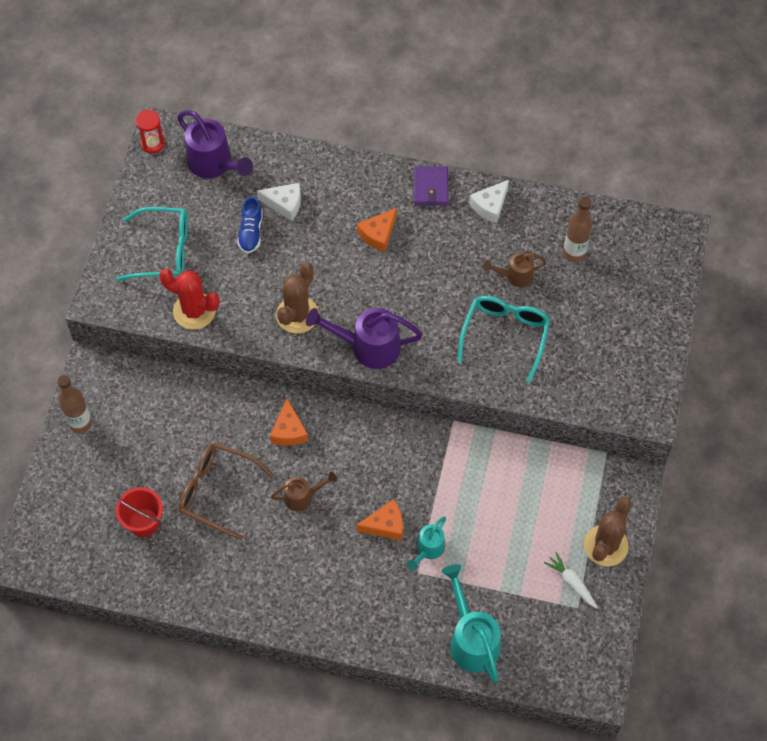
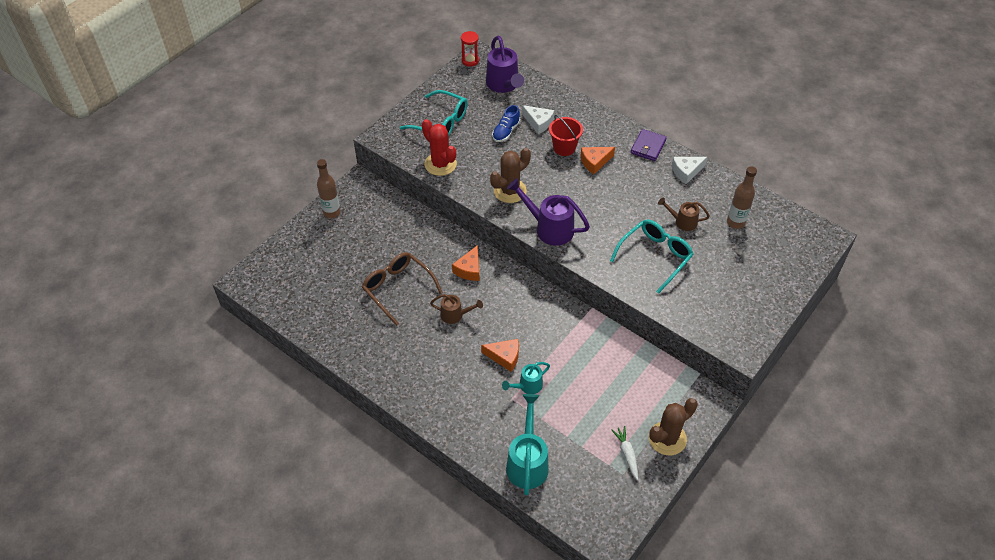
camera: 25 degrees right, 10 degrees down
red bucket [115,487,163,537] -> red bucket moved to [549,115,583,156]

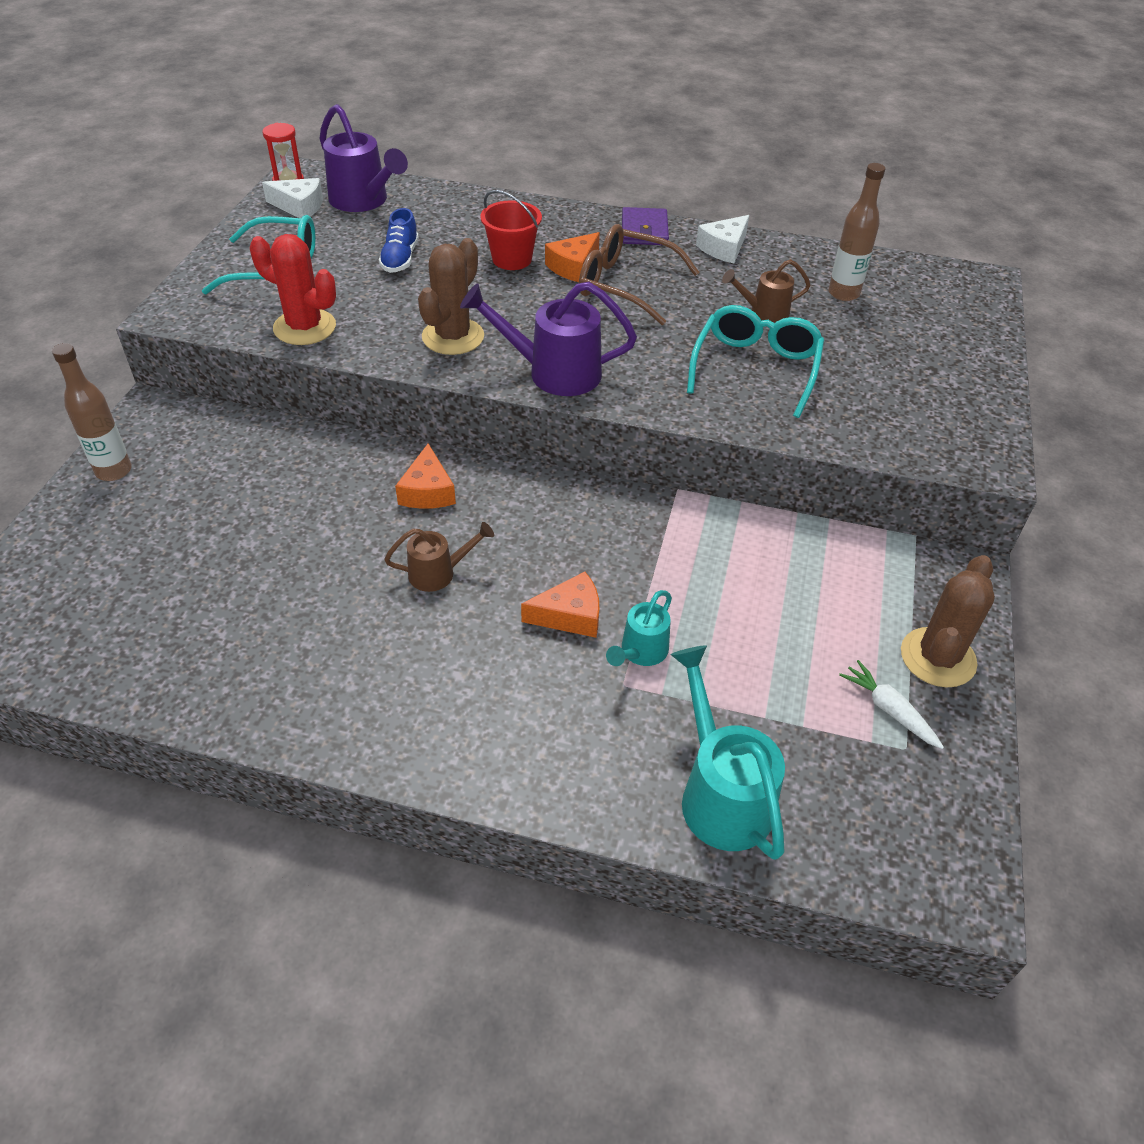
camera: 25 degrees left, 5 degrees down
brown glasses [362,252,443,326] -> brown glasses moved to [579,224,700,325]
white cheese [522,105,554,134] -> white cheese moved to [262,178,323,218]

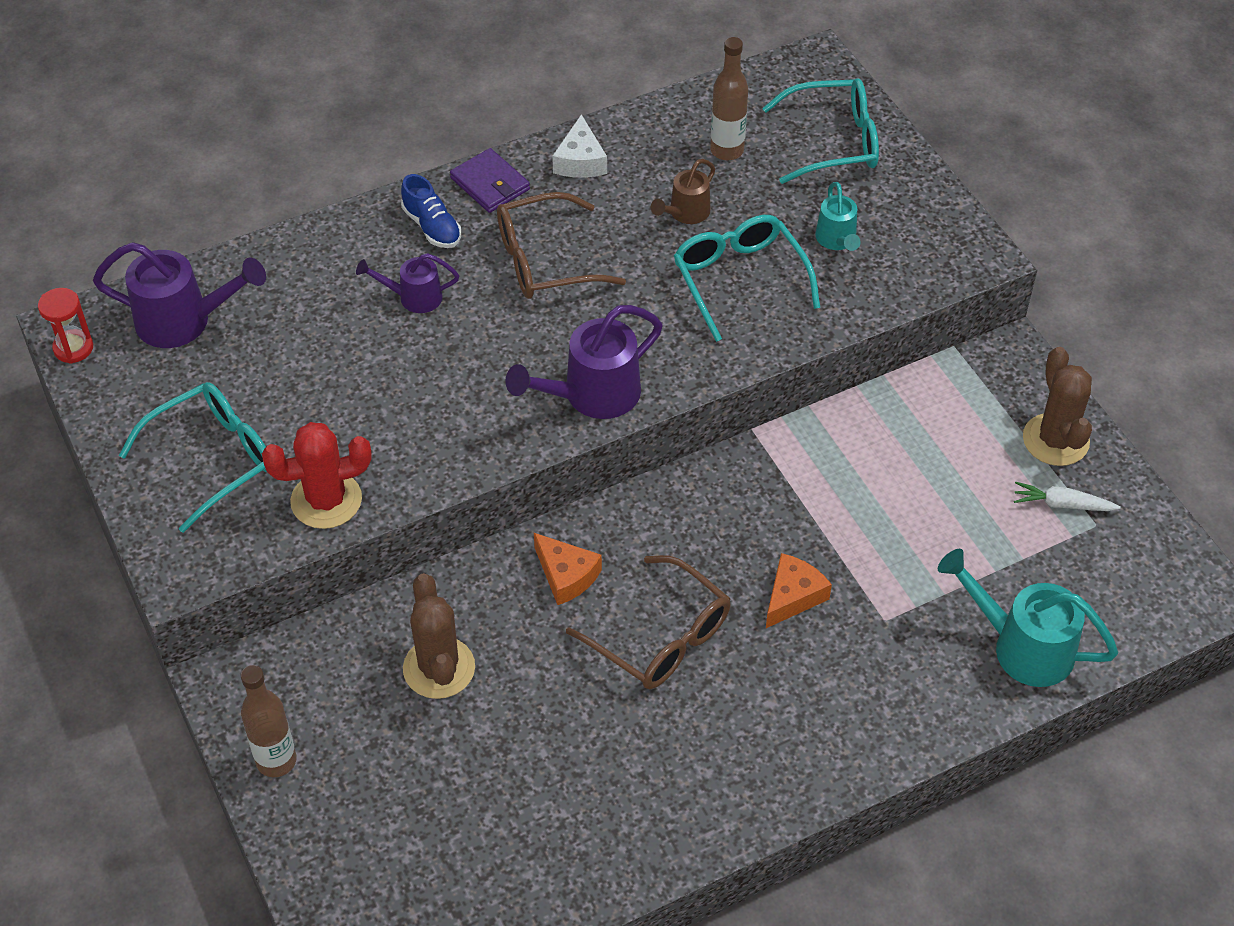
camera: 40 degrees left, 5 degrees up
white cheese [262,178,323,218] -> none
blue shoe [379,208,419,273] -> blue shoe moved to [401,174,461,248]
brown watering can [384,522,494,592] -> brown glasses [566,555,731,689]
brown cactus [418,238,484,355] -> brown cactus moved to [403,573,475,699]
red bucket [480,190,542,270] -> purple watering can [356,253,459,313]
orange cheese [545,232,600,282] -> none
turquoise watering can [606,590,672,666] -> turquoise watering can moved to [815,182,861,251]
none -> turquoise glasses [763,78,879,184]

